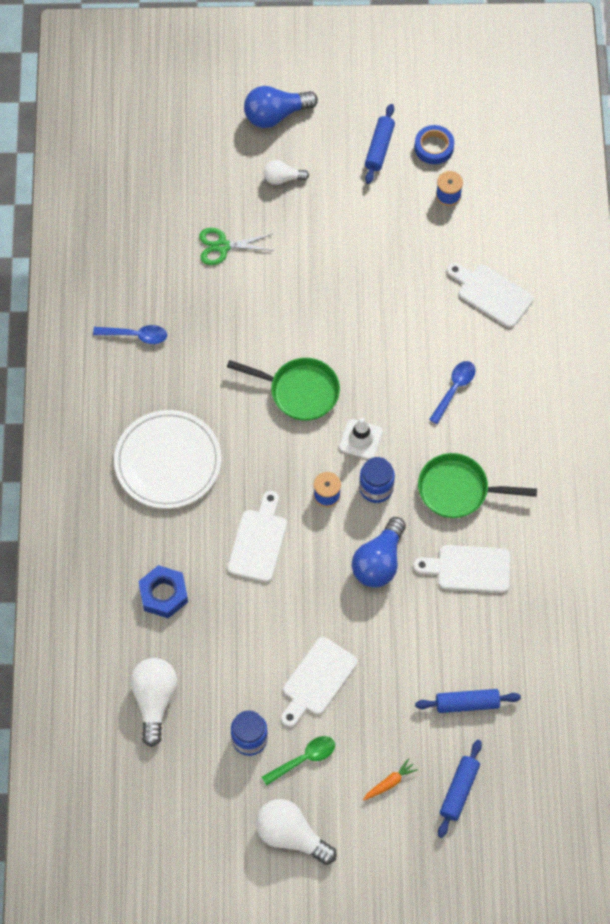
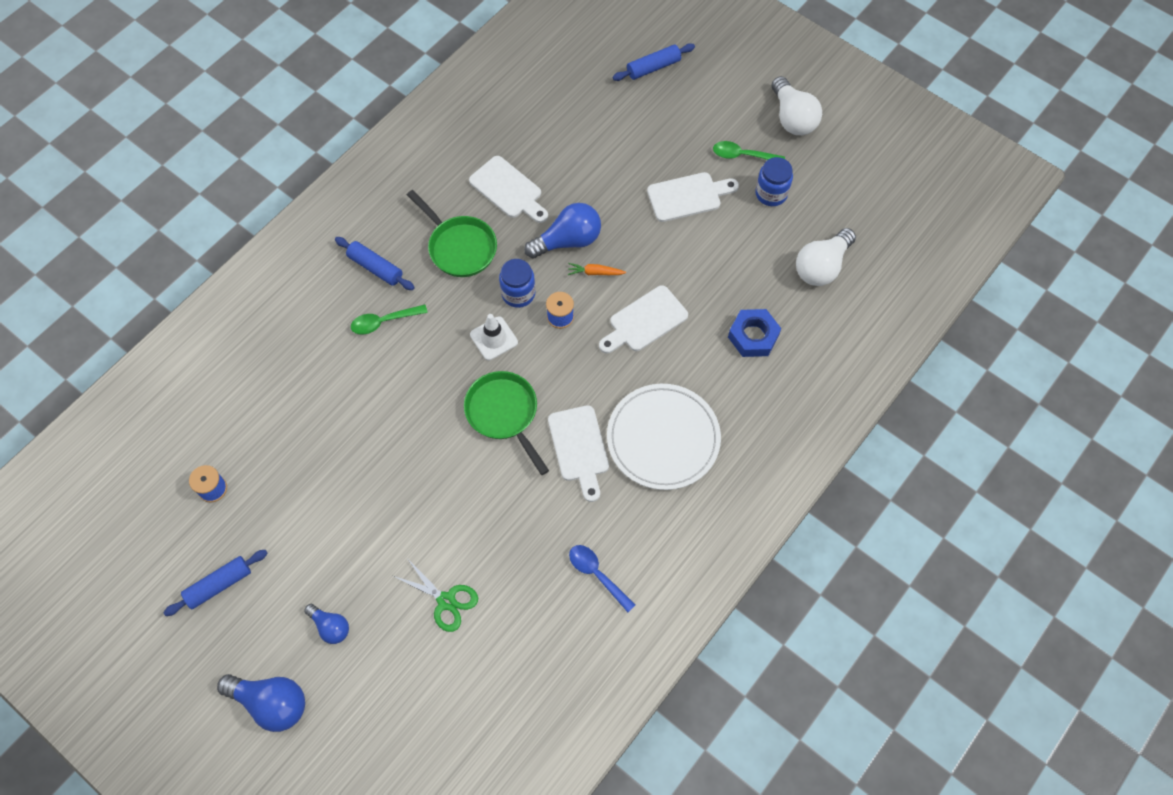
camera: 140 degrees left, 0 degrees up
white light bulb [264,160,309,185] -> blue light bulb [304,604,349,644]
orange carrot [363,758,418,800] -> orange carrot moved to [568,263,626,275]
blue tape [414,125,454,164] -> none
blue rolling pin [415,689,521,713] -> blue rolling pin moved to [335,237,415,290]
blue spoon [429,361,476,424] -> green spoon [351,304,428,334]
white cutting board [447,263,534,328] -> white cutting board moved to [548,405,609,502]

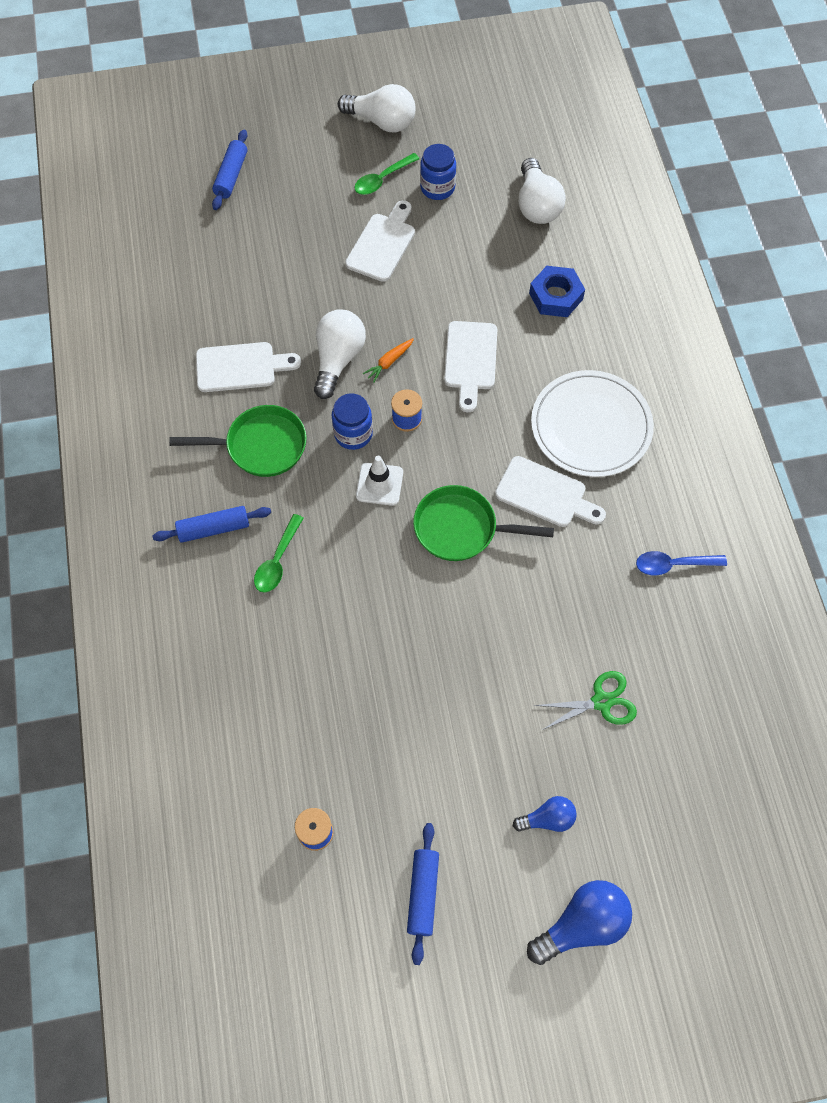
camera: 50 degrees left, 0 degrees up
blue light bulb [524,203,601,258] -> white light bulb [314,309,366,399]

